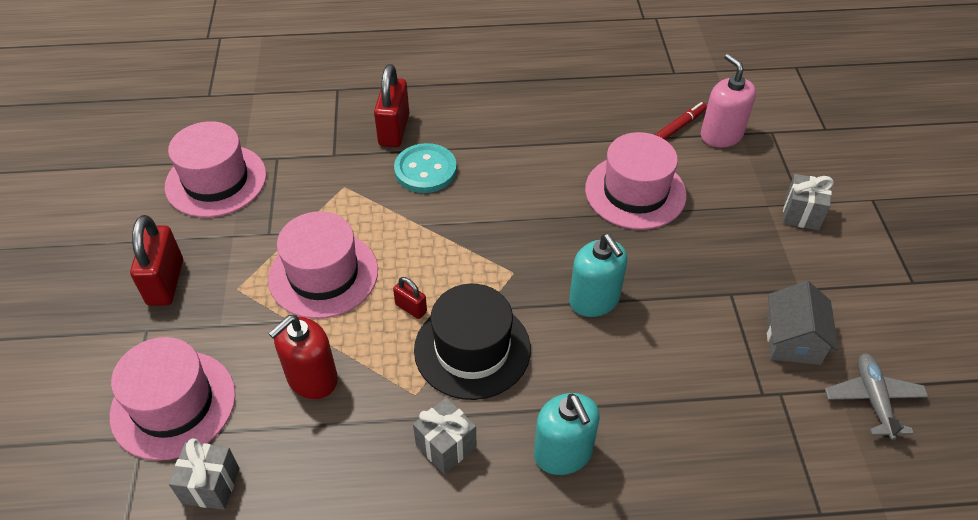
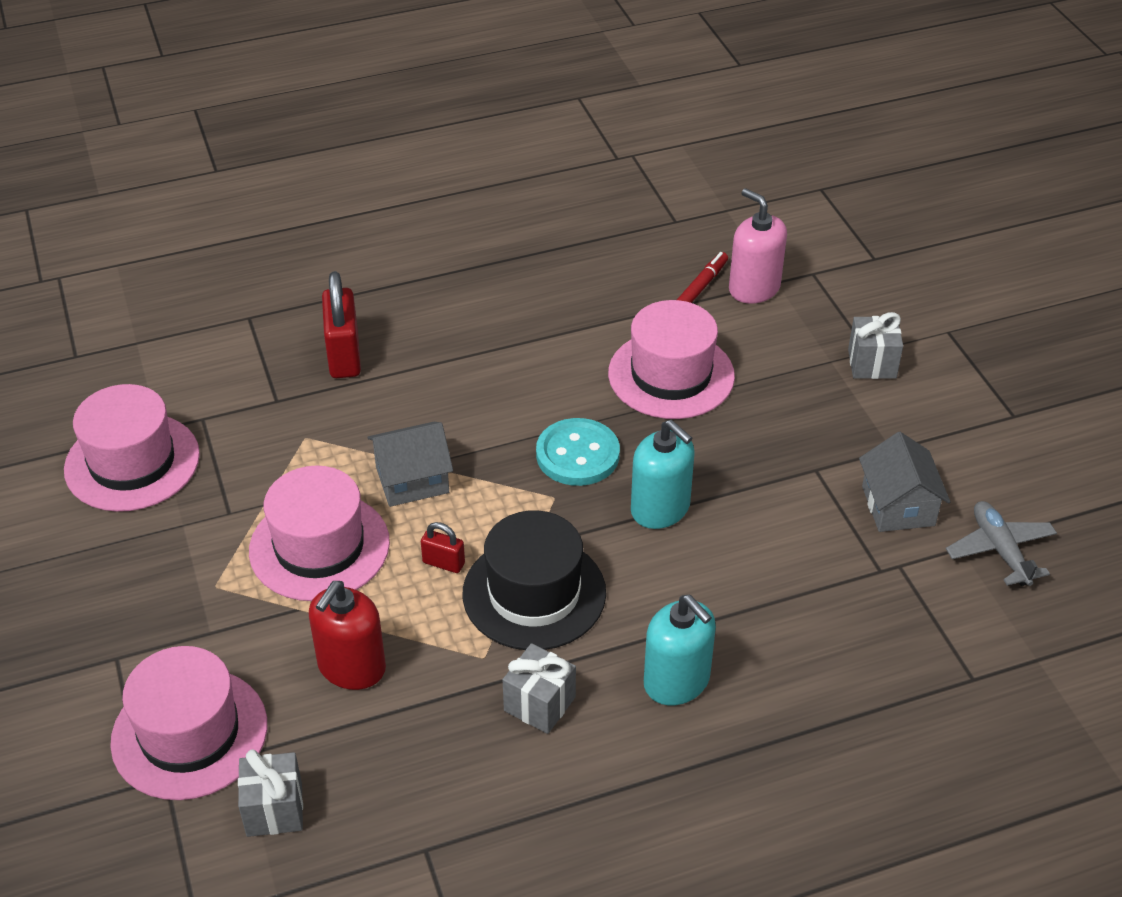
camera: 15 degrees left, 5 degrees down
red padlock [130,215,183,306] -> none
turquoise button [394,143,457,193] -> turquoise button moved to [536,418,620,486]
none -> grey house [367,422,453,507]

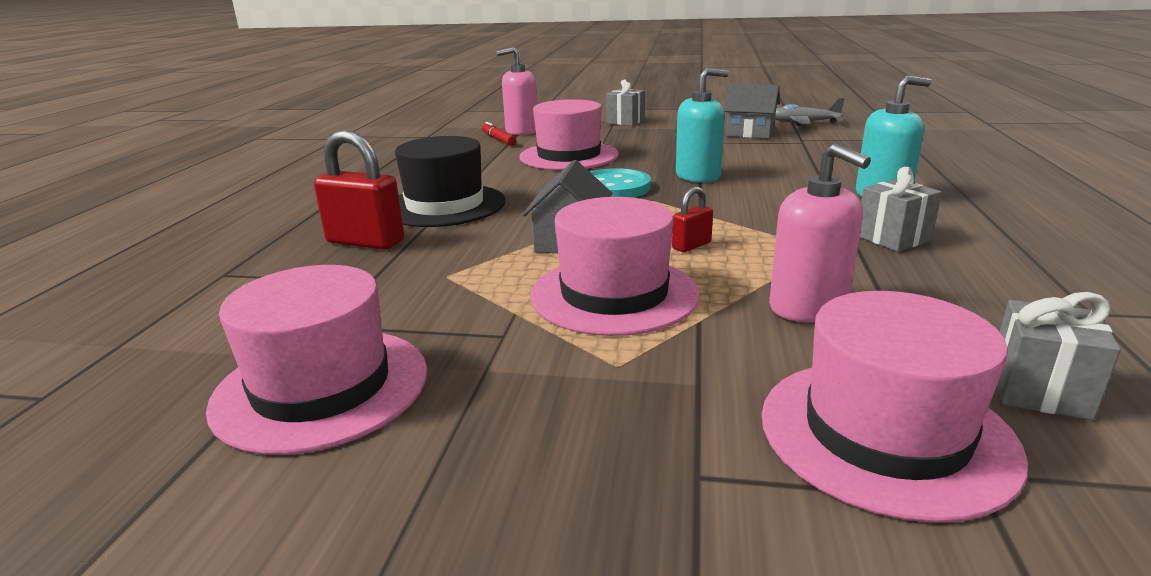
camera: 60 degrees left, 20 degrees down
red soap dispenser [309,581,386,690] -> pink soap dispenser [769,143,871,322]
black hat [463,510,606,650] -> black hat moved to [395,136,506,227]

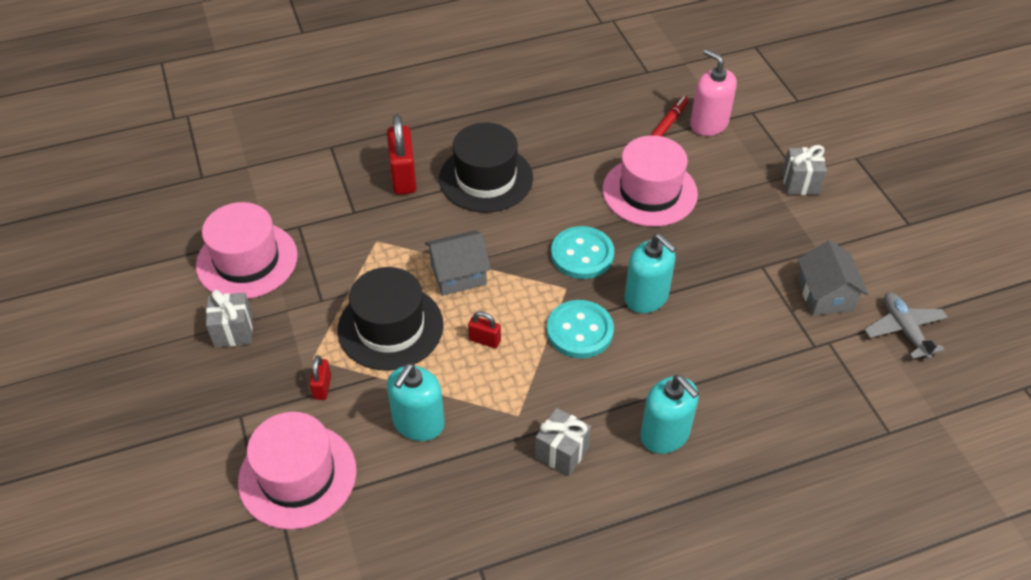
camera: 60 degrees right, 25 degrees up
pink hat [530,197,700,336] -> black hat [337,267,444,371]
pink soap dispenser [769,143,871,322] -> turquoise soap dispenser [387,363,445,441]
grey gift [996,292,1121,420] -> grey gift moved to [206,290,253,348]
none -> red padlock [310,356,331,400]
none -> turquoise button [547,300,614,359]

